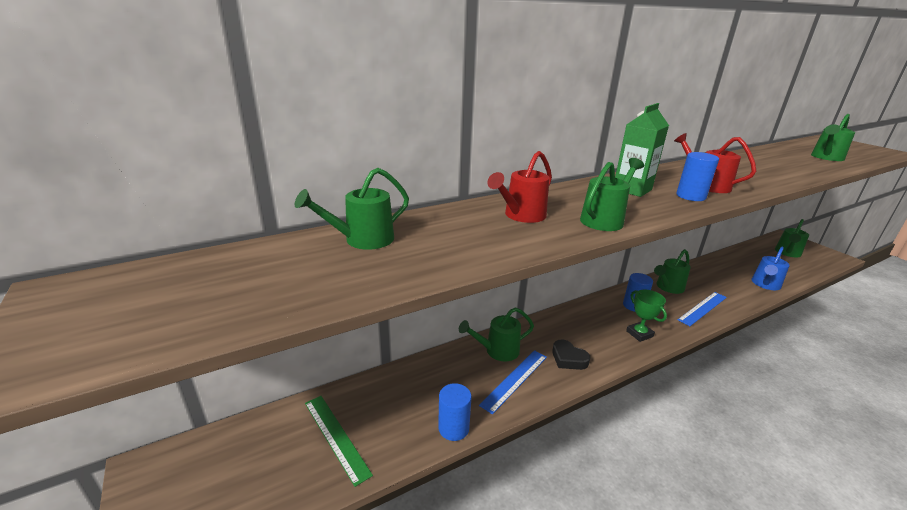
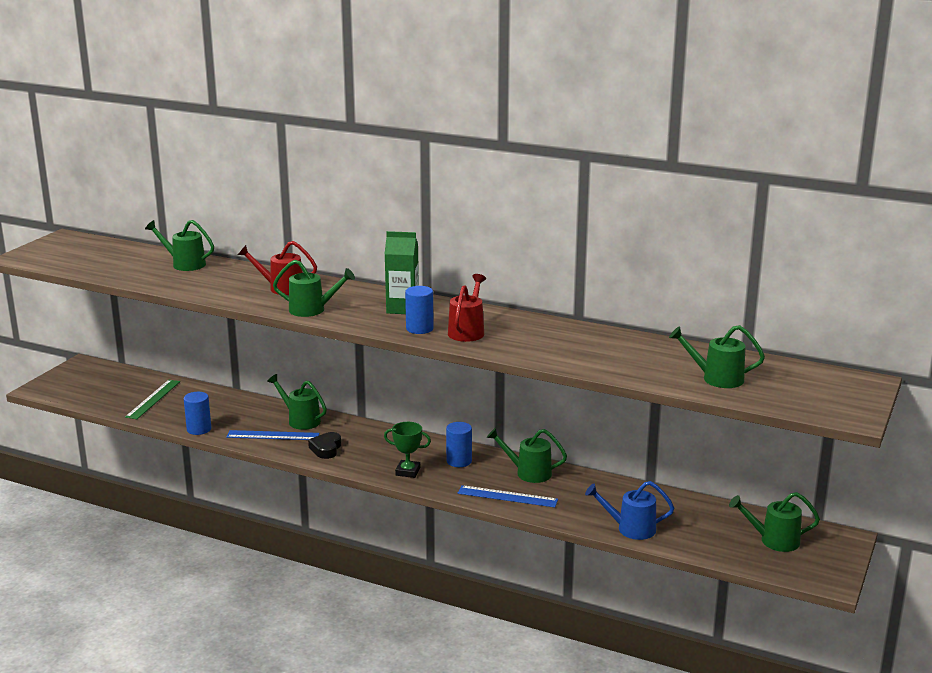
camera: 55 degrees right, 5 degrees down
green trophy [626,290,667,342] -> green trophy turned 75 degrees clockwise [384,422,431,478]

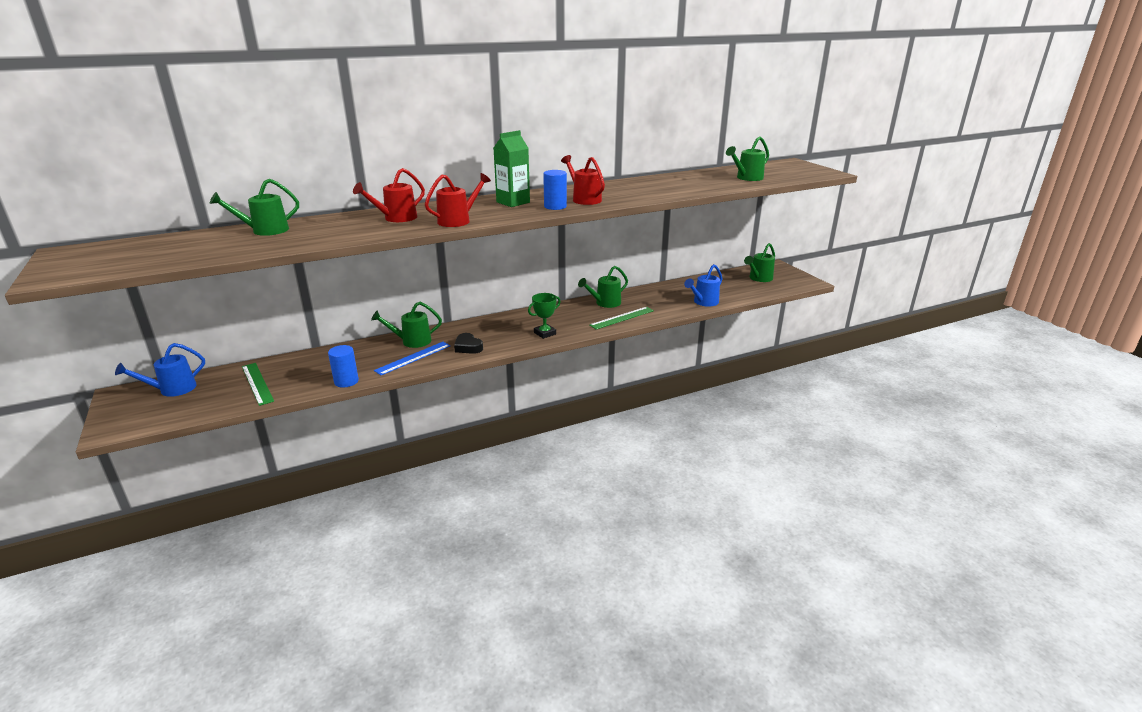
camera: 50 degrees left, 5 degrees up
green watering can [273,260,355,317] -> red watering can [425,173,491,227]
blue cylinder [446,422,472,467] -> none
blue ruler [458,485,558,508] -> green ruler [589,307,654,329]
none -> blue watering can [115,343,205,397]

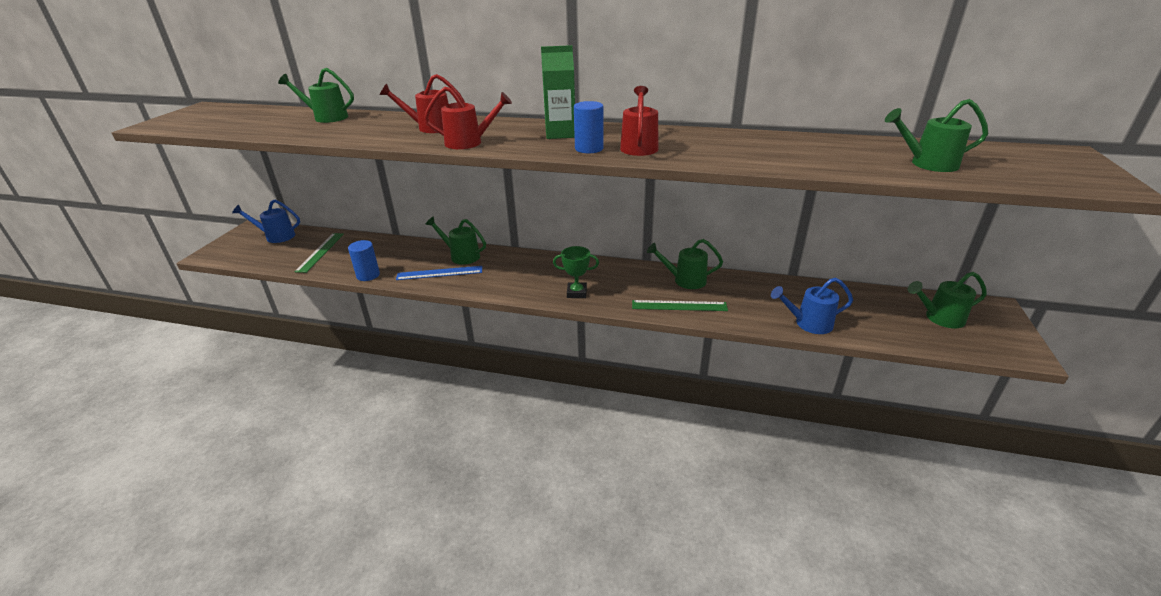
camera: 40 degrees right, 5 degrees up
black heart [454,333,483,354] -> none

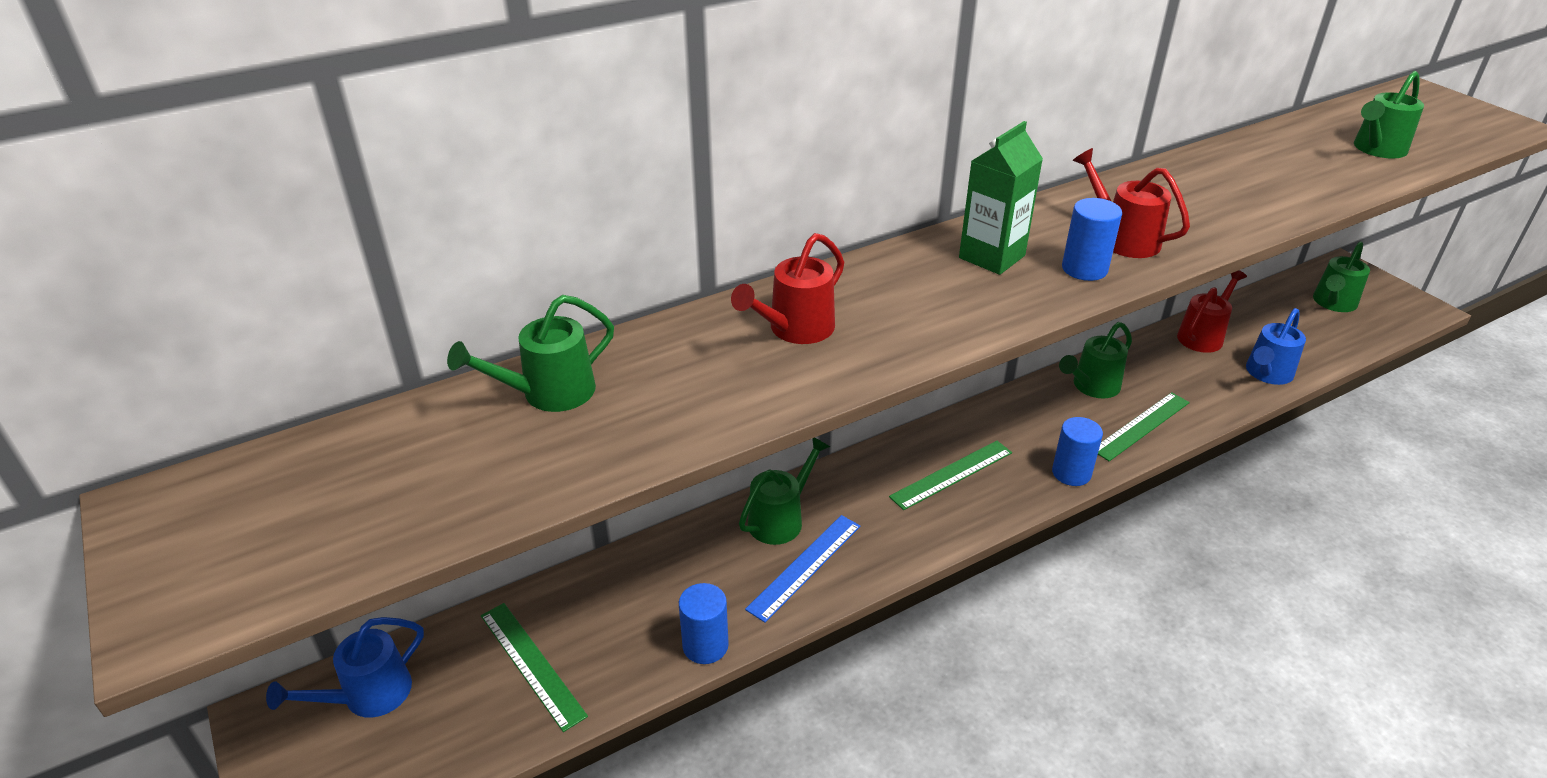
camera: 45 degrees left, 5 degrees up
red watering can [424,87,512,149] -> red watering can moved to [1177,270,1247,353]
green watering can [425,217,486,265] -> green watering can turned 150 degrees clockwise [739,438,830,545]
green trophy [553,246,599,298] -> none
none -> green ruler [889,441,1012,510]
none -> blue cylinder [1052,417,1103,486]

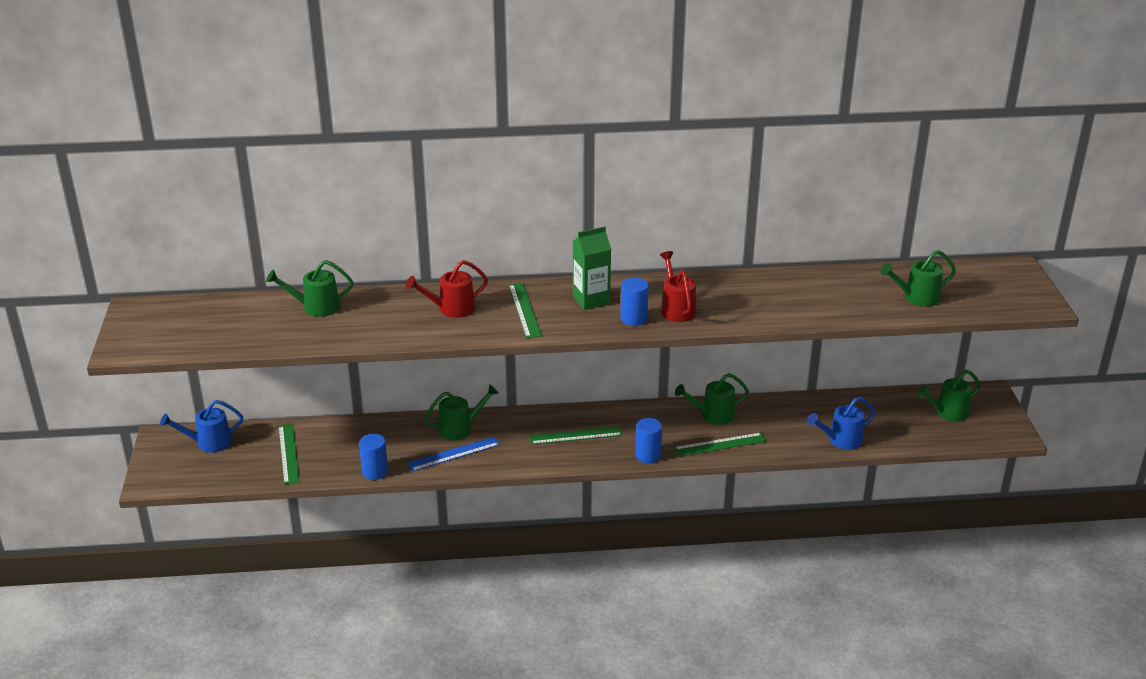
camera: 25 degrees right, 5 degrees down
red watering can [1177,270,1247,353] -> none
none -> green ruler [509,283,542,338]

